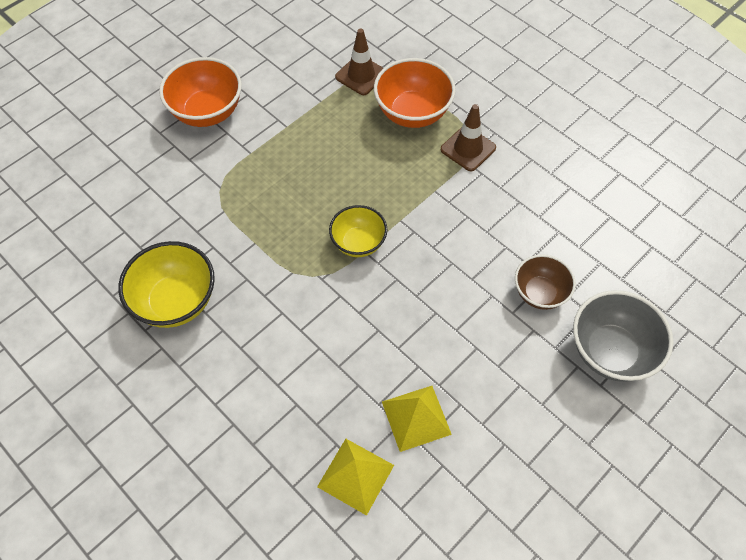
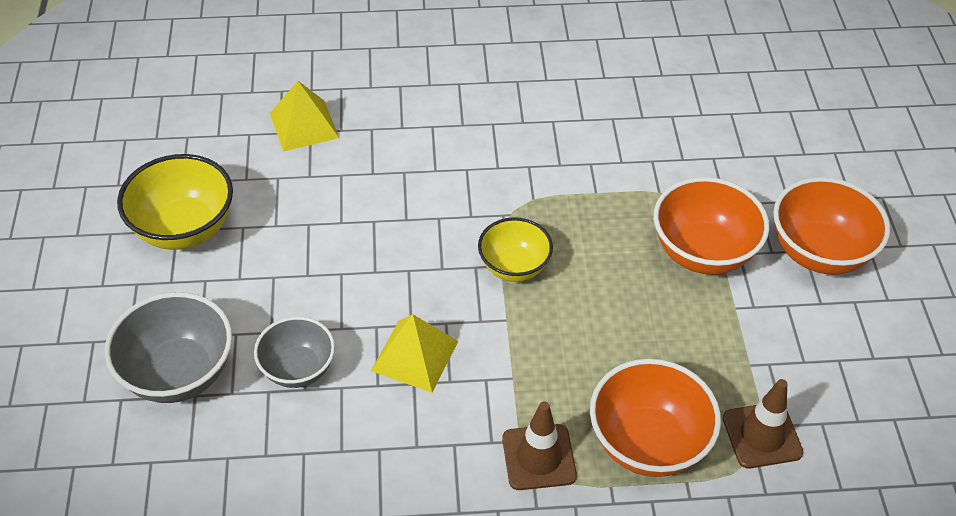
camera: 130 degrees right, 10 degrees down
yellow bowl [118,241,215,328] -> yellow bowl moved to [117,154,233,250]
yellow pyramid [382,386,452,452] -> yellow pyramid moved to [371,314,458,393]
brown bowl [515,254,576,310] -> grey bowl [254,316,335,388]
none -> orange bowl [654,177,769,275]

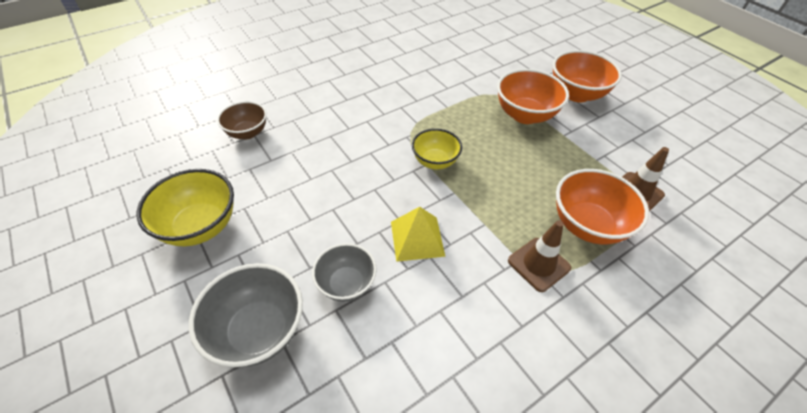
camera: 30 degrees left, 0 degrees up
yellow pyramid [270,81,339,152] -> brown bowl [217,101,267,139]

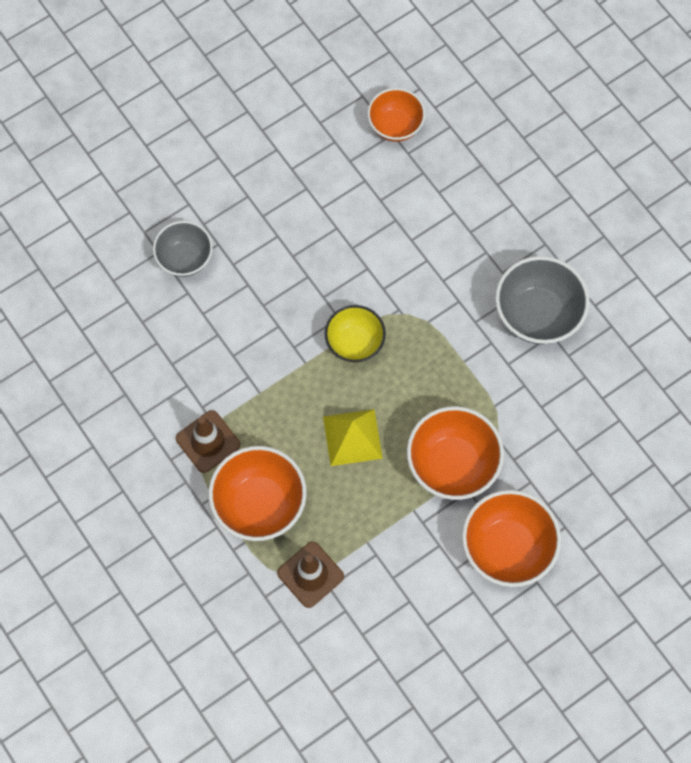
camera: 90 degrees right, 20 degrees up
yellow bowl [136,169,234,246] -> none
grey bowl [189,263,303,367] -> grey bowl moved to [495,256,589,344]
brown bowl [217,101,267,139] -> orange bowl [367,88,425,142]
yellow pyramid [391,207,445,262] -> yellow pyramid moved to [323,409,383,466]

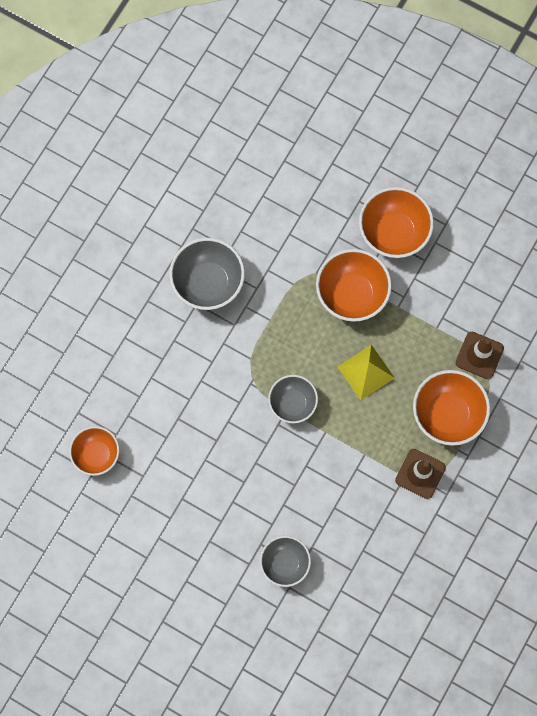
camera: 115 degrees left, 5 degrees up
yellow bowl [325,305,386,363] -> grey bowl [268,375,318,423]

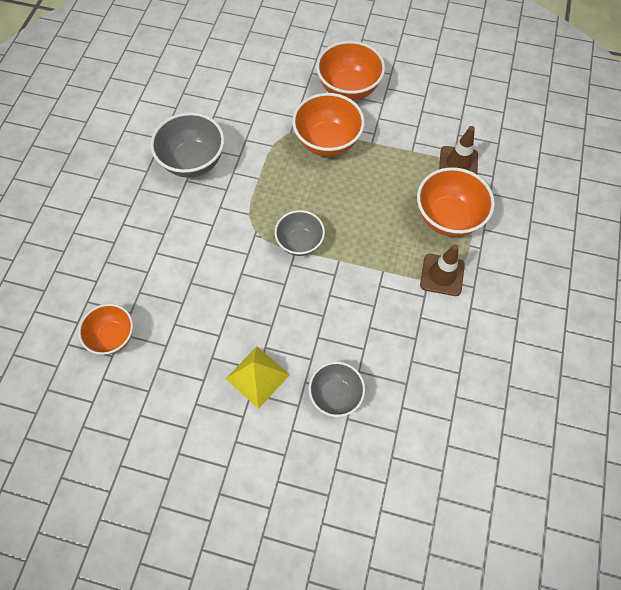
camera: 15 degrees left, 10 degrees down
yellow pyramid [338,345,395,400] -> yellow pyramid moved to [226,346,290,409]

